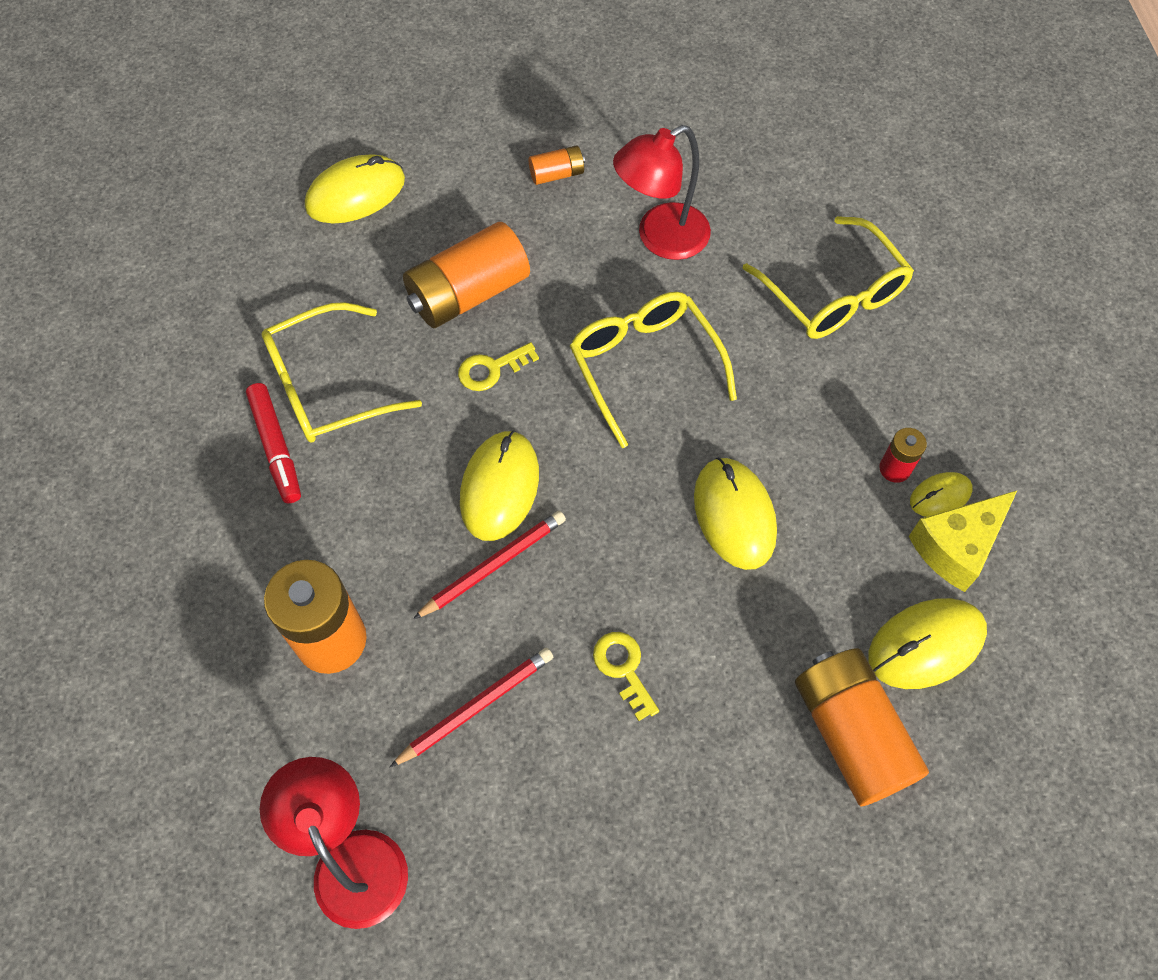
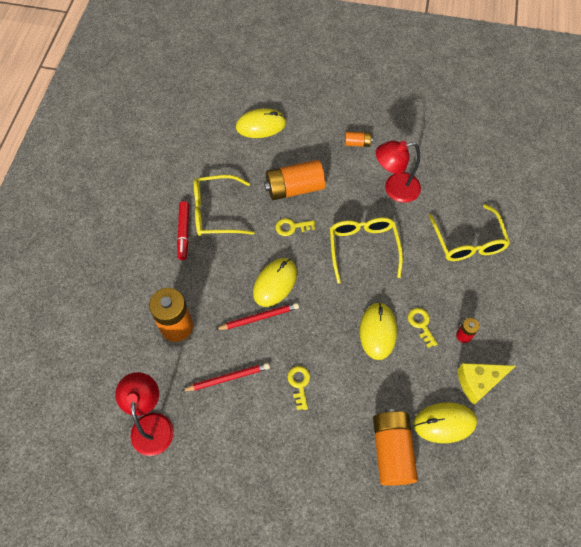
camera: 20 degrees right, 0 degrees up
yellow mouse [910,472,973,517] -> none
none -> yellow key [408,308,438,348]

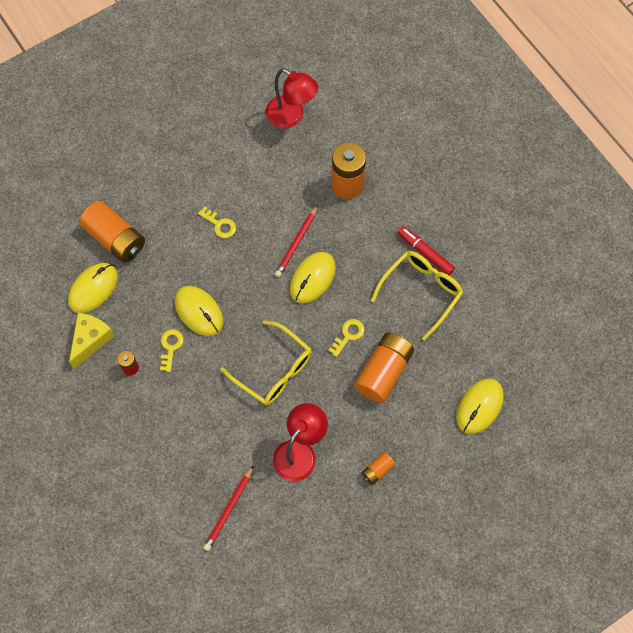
camera: 135 degrees right, 5 degrees up
red pencil [182,363,270,391] -> red pencil moved to [203,465,254,551]
yellow mouse [253,258,297,307] -> yellow mouse turned 45 degrees clockwise [290,252,336,303]
yellow key [408,308,438,348] -> yellow key turned 105 degrees counterclockwise [160,329,184,372]
yellow glasses [429,204,510,261] -> none

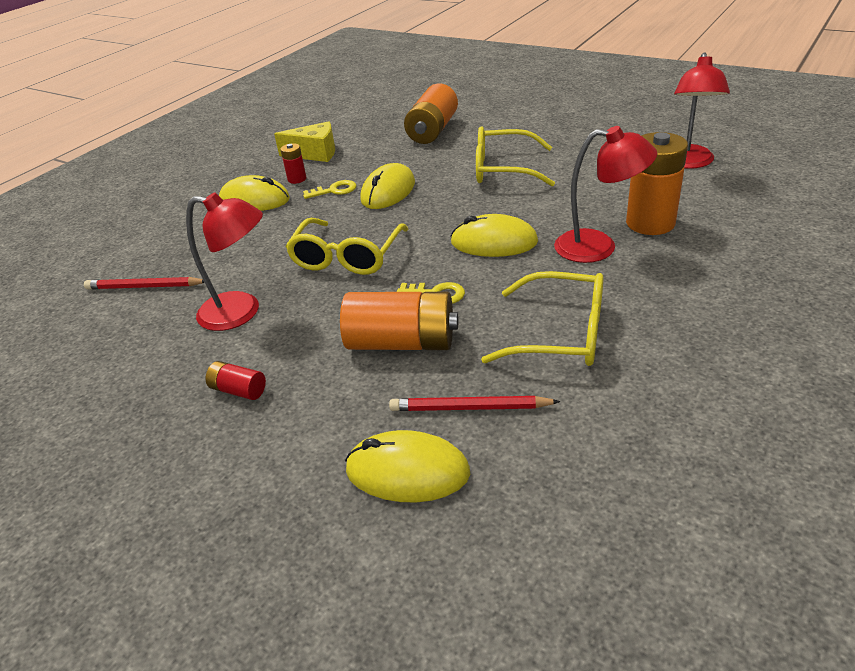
camera: 70 degrees right, 30 degrees down
yellow mouse [68,263,118,313] -> yellow mouse moved to [219,175,290,211]
yellow key [198,207,236,238] -> yellow glasses [476,126,555,187]
red pencil [275,205,318,277] -> red pencil moved to [389,396,560,411]
orange battery [361,452,395,485] -> red battery [206,361,266,400]
red marker [397,226,455,275] -> none
none -> red lamp [554,126,657,263]

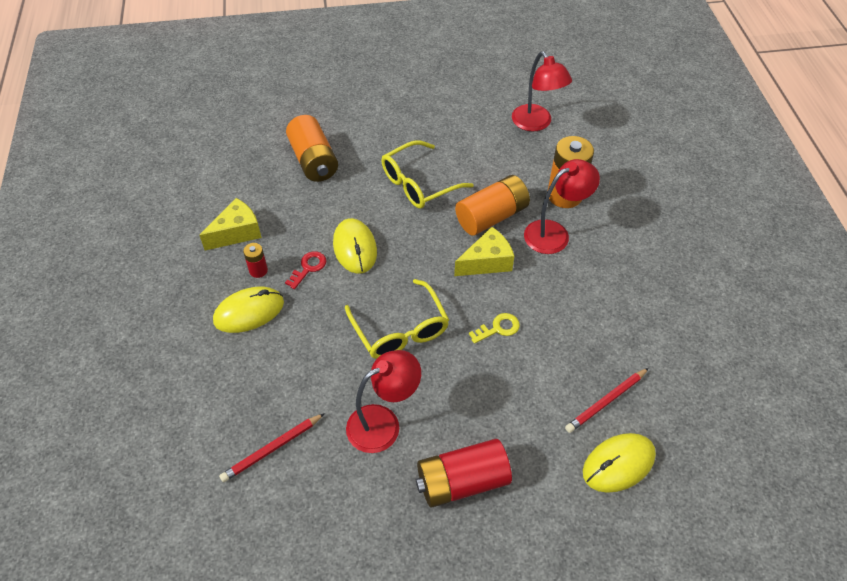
camera: 45 degrees left, 15 degrees up
red battery [206,361,266,400] -> red battery [416,439,512,508], size x2.08
yellow key [303,180,357,199] -> red key [285,251,326,289]
orange battery [340,292,458,350] -> orange battery moved to [455,175,530,235]
yellow mouse [450,214,538,257] -> yellow cheese [454,227,514,276]
yellow glasses [481,271,604,366] -> none

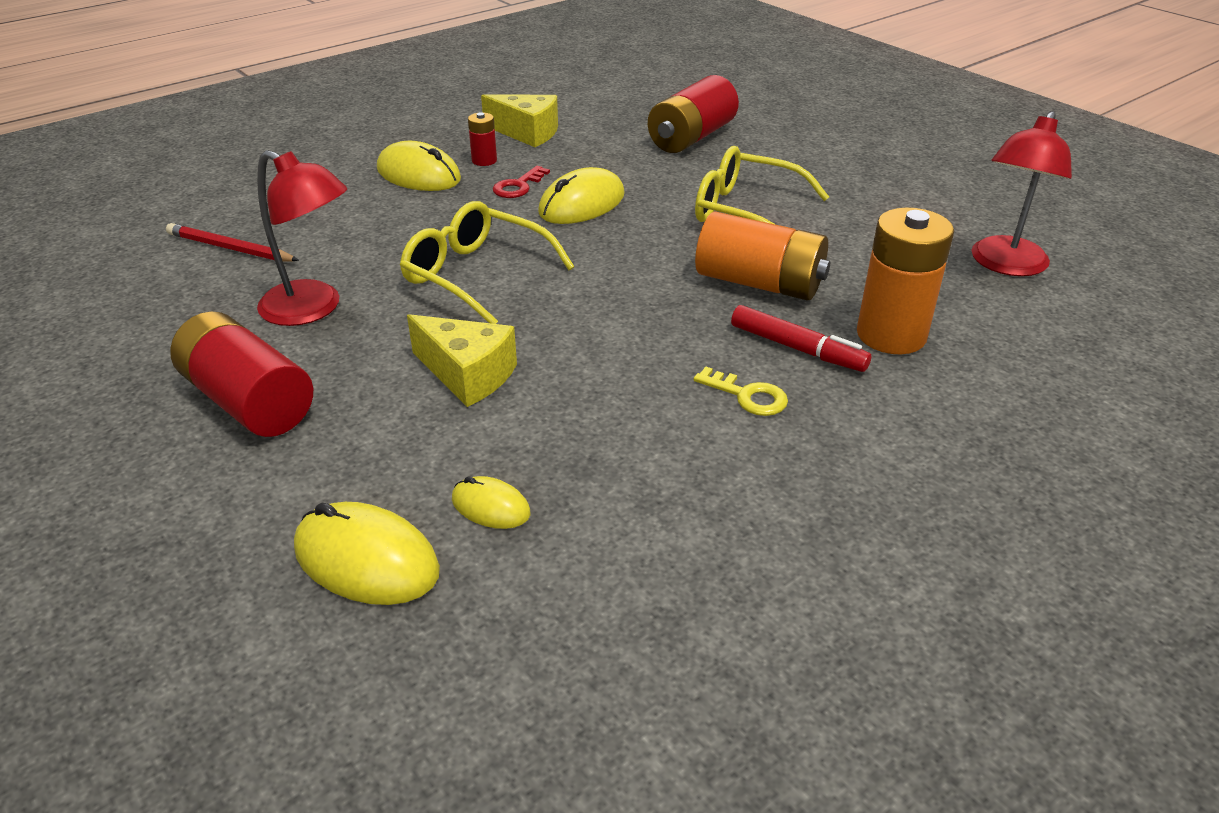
camera: 60 degrees right, 15 degrees down
red key [285,251,326,289] -> red key turned 120 degrees clockwise [493,166,550,198]
orange battery [286,115,338,182] -> red battery [648,75,739,153]
yellow glasses [345,279,449,359] -> yellow glasses turned 90 degrees clockwise [400,201,574,324]
yellow cheese [454,227,514,276] -> yellow cheese moved to [407,314,517,407]
yellow key [469,313,520,344] -> yellow key moved to [693,367,788,416]
red lamp [524,159,600,254] -> red marker [731,305,871,372]
red pencil [565,368,649,433] -> yellow mouse [452,476,530,529]

